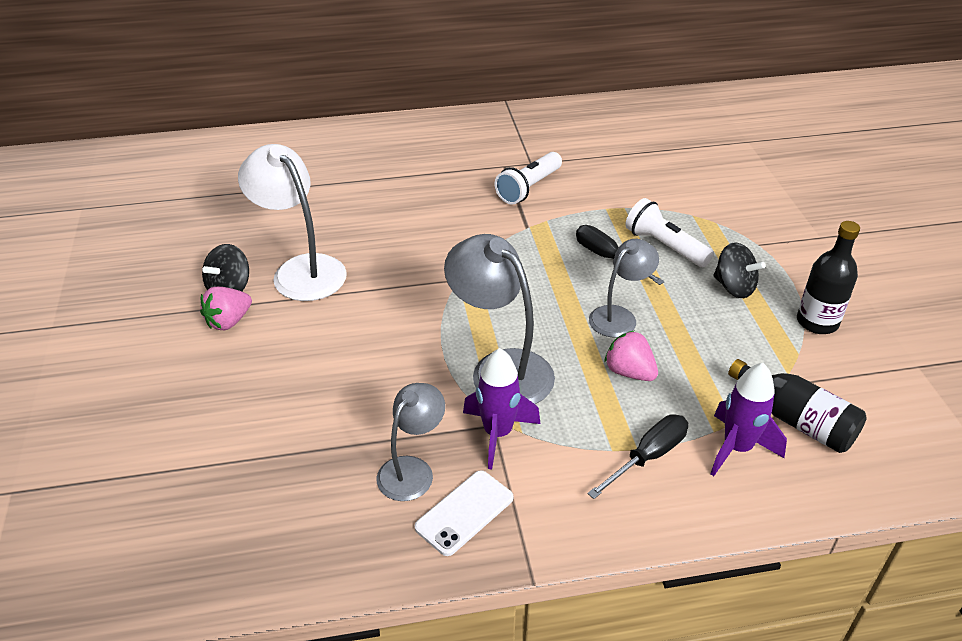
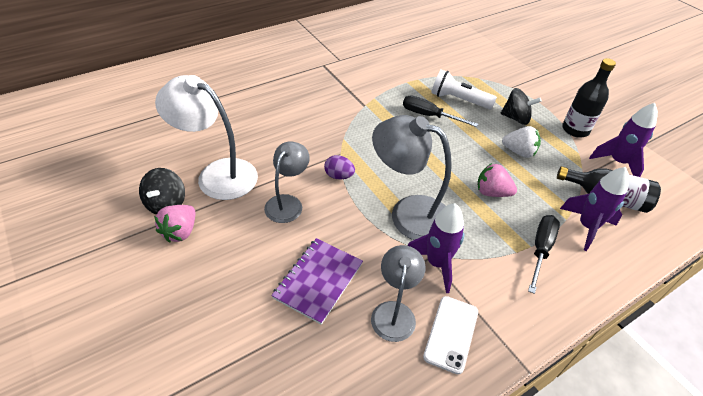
camera: 25 degrees left, 5 degrees up
white flashlight [495,152,562,204] -> none
grey lamp [589,239,659,338] -> grey lamp moved to [264,141,310,223]
none -> purple notebook [271,238,363,325]
none -> purple egg [324,155,355,179]
none -> white strawberry [502,126,541,158]
none -> purple rocket [589,103,658,177]

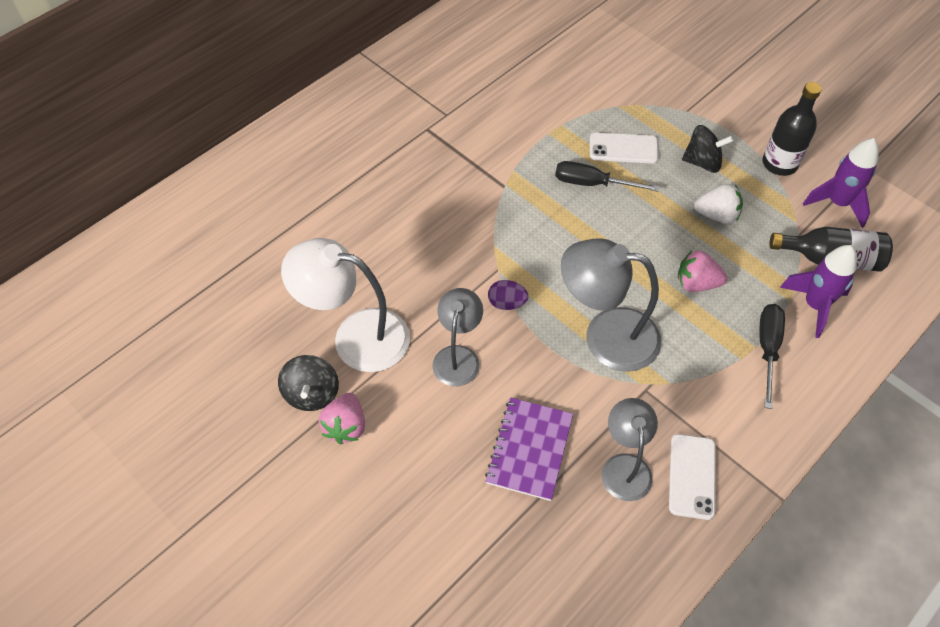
camera: 10 degrees left, 10 degrees up
purple rocket [407,203,464,293] -> none
white flashlight [431,70,497,109] -> white phone [590,133,659,164]

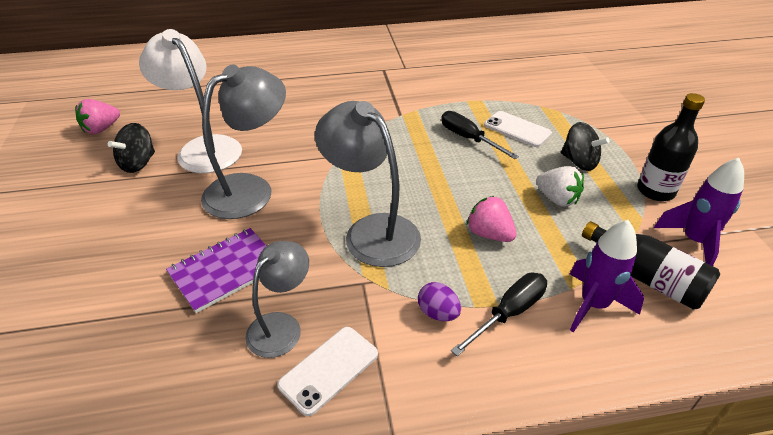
camera: 35 degrees right, 15 degrees down
pink strawberry [319,393,365,444] -> pink strawberry moved to [75,99,120,134]
grey lamp [433,288,483,386] -> grey lamp [201,64,286,219], size x1.62
purple egg [488,280,528,310] -> purple egg moved to [418,282,461,321]

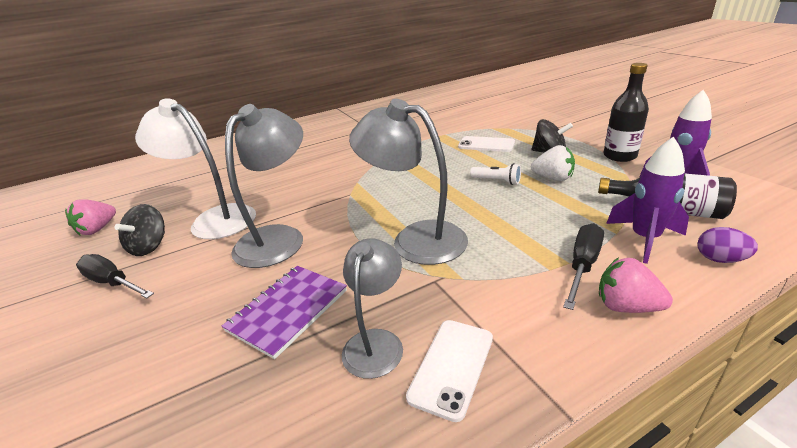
camera: 15 degrees left, 10 degrees down
purple egg [418,282,461,321] -> purple egg moved to [698,227,758,263]
black screwdriver [441,111,519,159] -> black screwdriver moved to [76,254,154,298]
pink strawberry [467,196,517,242] -> pink strawberry moved to [599,258,673,313]
none -> white flashlight [470,163,521,185]

